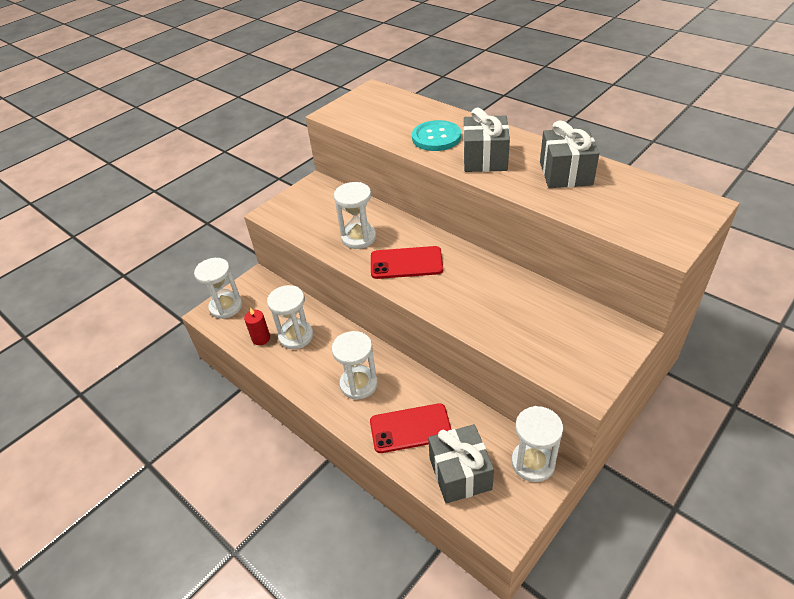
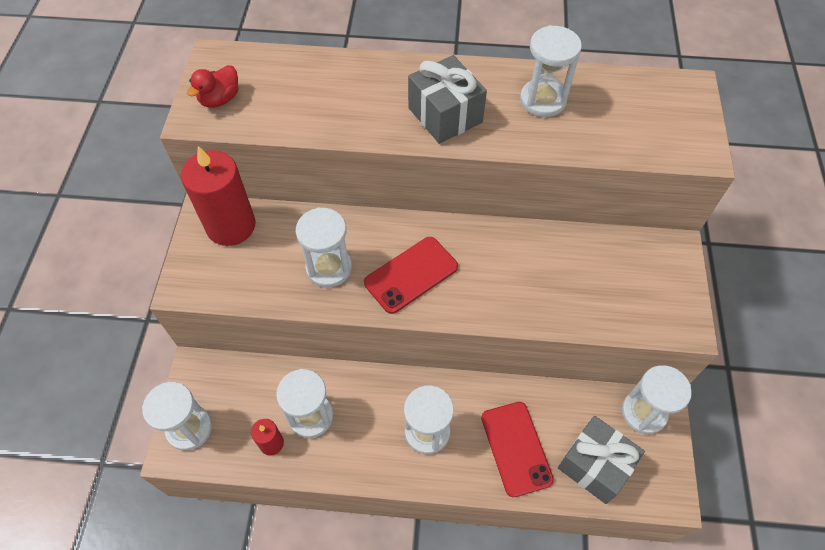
camera: 40 degrees left, 15 degrees up
red phone [370,403,452,453] -> red phone turned 60 degrees counterclockwise [481,402,554,497]
turquoise button [412,120,461,151] -> none
grey gift [540,120,599,188] -> white hourglass [520,25,582,117]
none -> red candle [181,146,255,246]
none -> red duck [187,65,239,108]

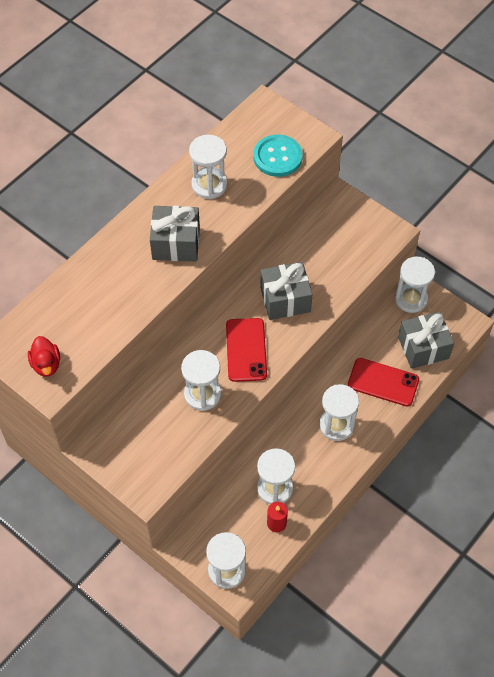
camera: 55 degrees left, 0 degrees up
red candle [181,146,255,246] -> none
none -> turquoise button [253,135,303,177]
none -> grey gift [260,262,313,320]

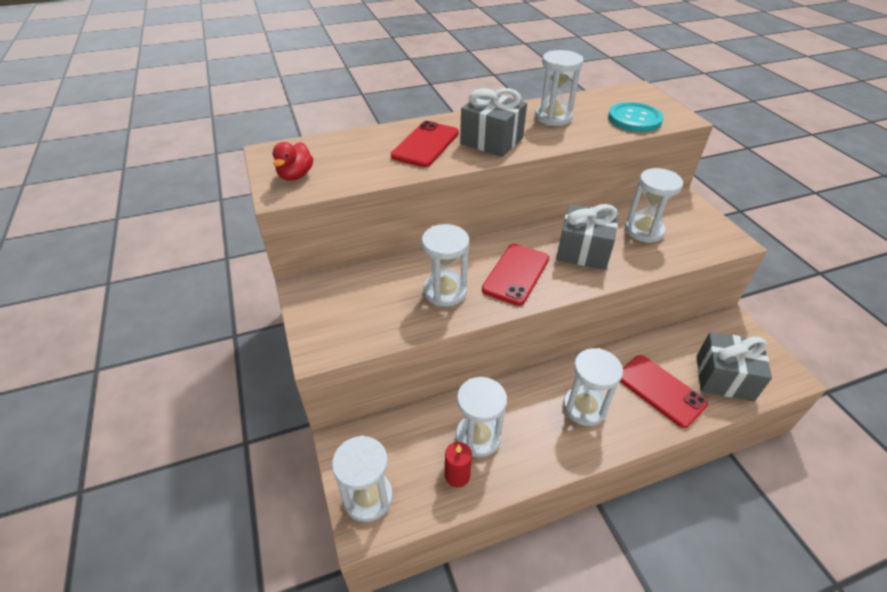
camera: 30 degrees right, 15 degrees down
white hourglass [395,257,435,313] -> white hourglass moved to [625,168,683,243]
none -> red phone [391,121,459,167]

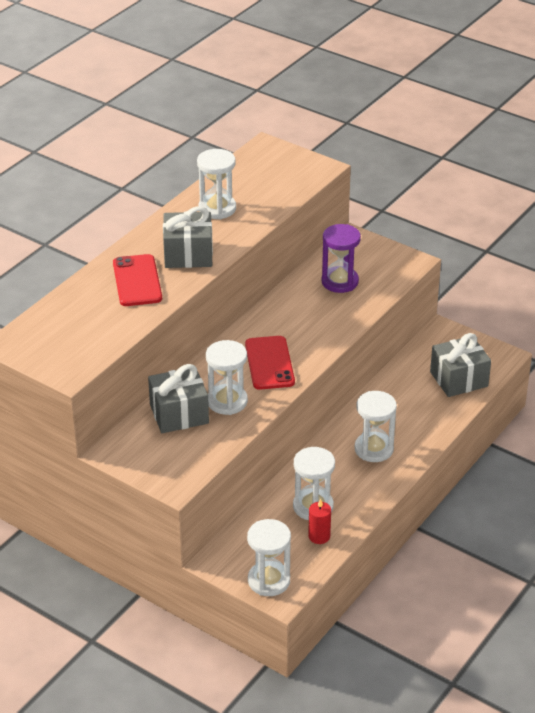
camera: 35 degrees left, 5 degrees down
red duck [273,142,313,181] -> none
grey gift [556,204,618,270] -> grey gift moved to [148,364,209,433]
turquoise button [608,102,663,132] -> none
red phone [620,355,708,428] -> none
white hourglass [625,168,683,243] -> purple hourglass [322,224,361,293]

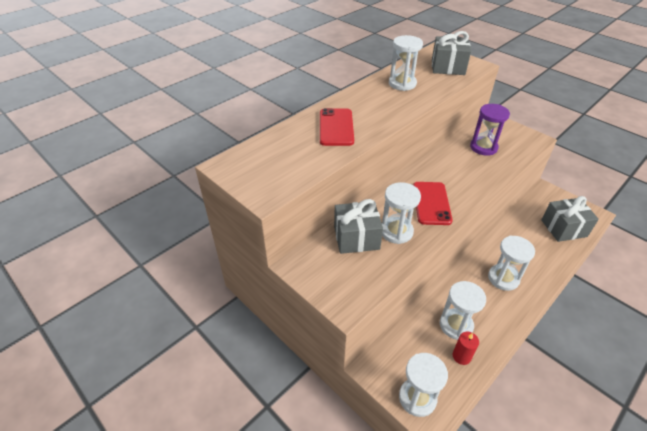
camera: 10 degrees right, 5 degrees up
grey gift [163,207,213,268] -> grey gift moved to [432,31,471,75]

